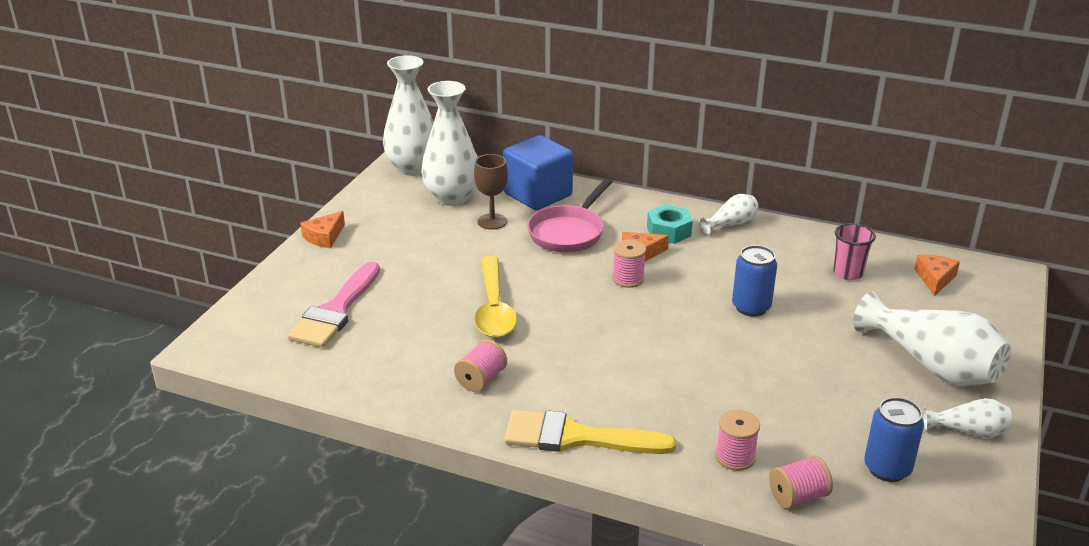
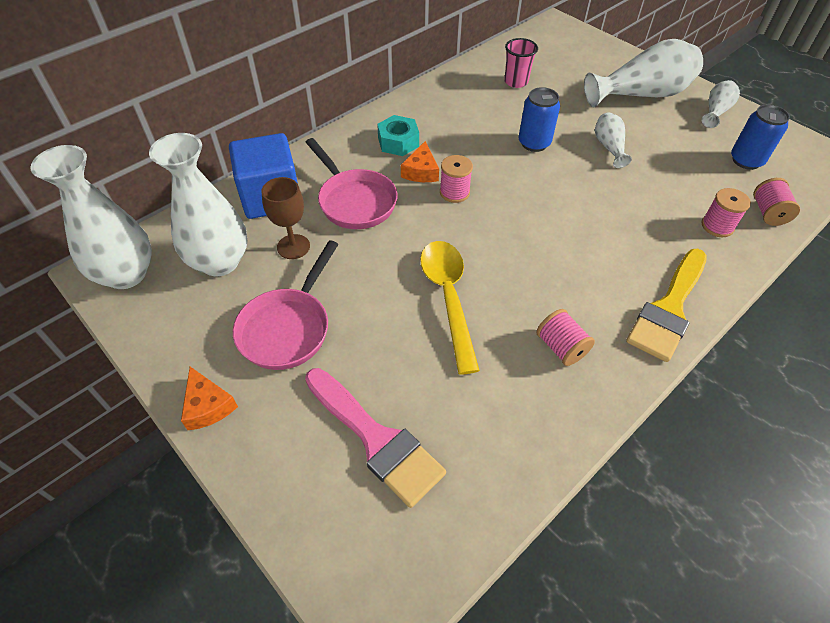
camera: 65 degrees left, 20 degrees up
yellow spoon [474,256,517,338] -> yellow spoon turned 120 degrees counterclockwise [420,241,480,375]
white vase [699,194,759,235] -> white vase moved to [595,113,632,168]
orange cheese [914,255,960,296] -> none
none -> pink pan [233,240,339,370]

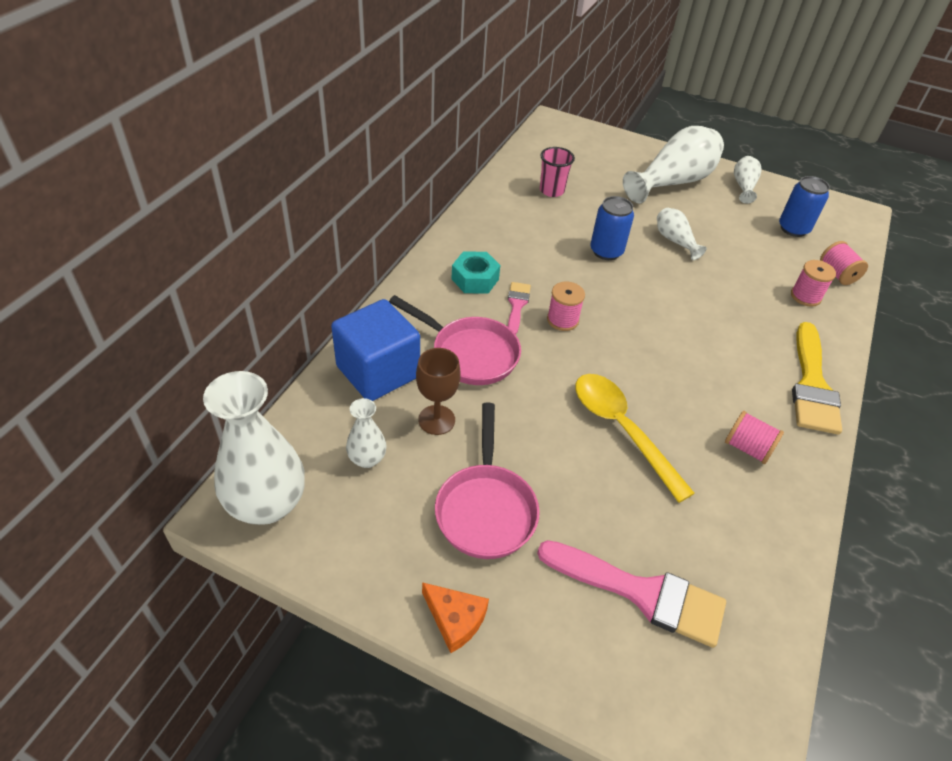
camera: 25 degrees left, 5 degrees down
white vase [149,133,248,276] -> white vase [346,398,386,468], size x0.50
orange cheese [401,141,439,182] -> pink brush [508,282,531,334]

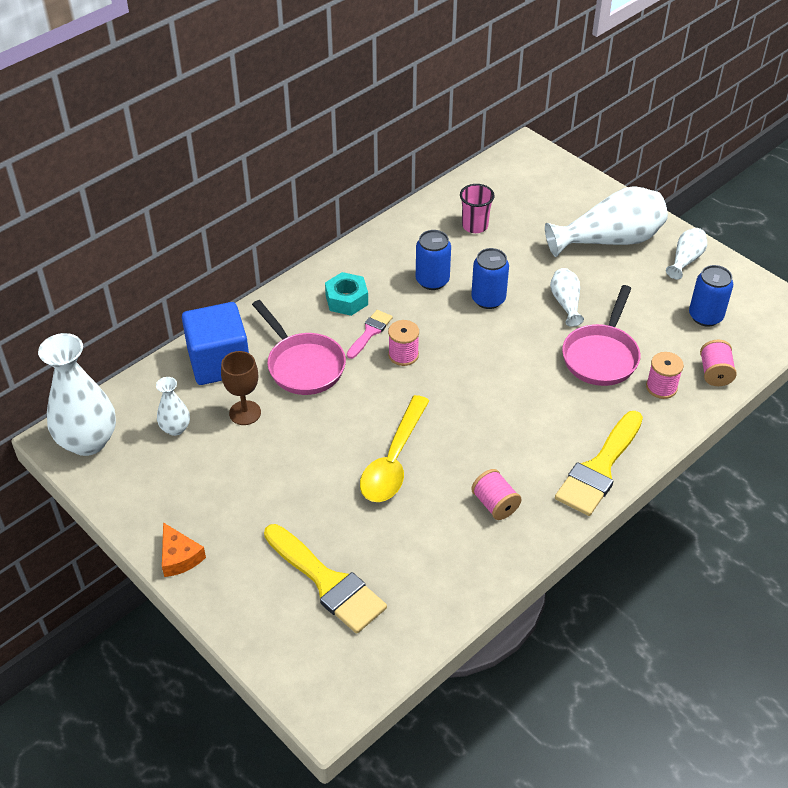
camera: 25 degrees right, 0 degrees up
pink pan [435,403,540,559] -> pink pan moved to [562,285,640,386]
pink brush [537,540,726,648] -> yellow brush [264,524,387,634]
yellow spoon [575,374,695,503] -> yellow spoon turned 150 degrees counterclockwise [360,395,429,502]
none -> blue can [416,230,451,290]

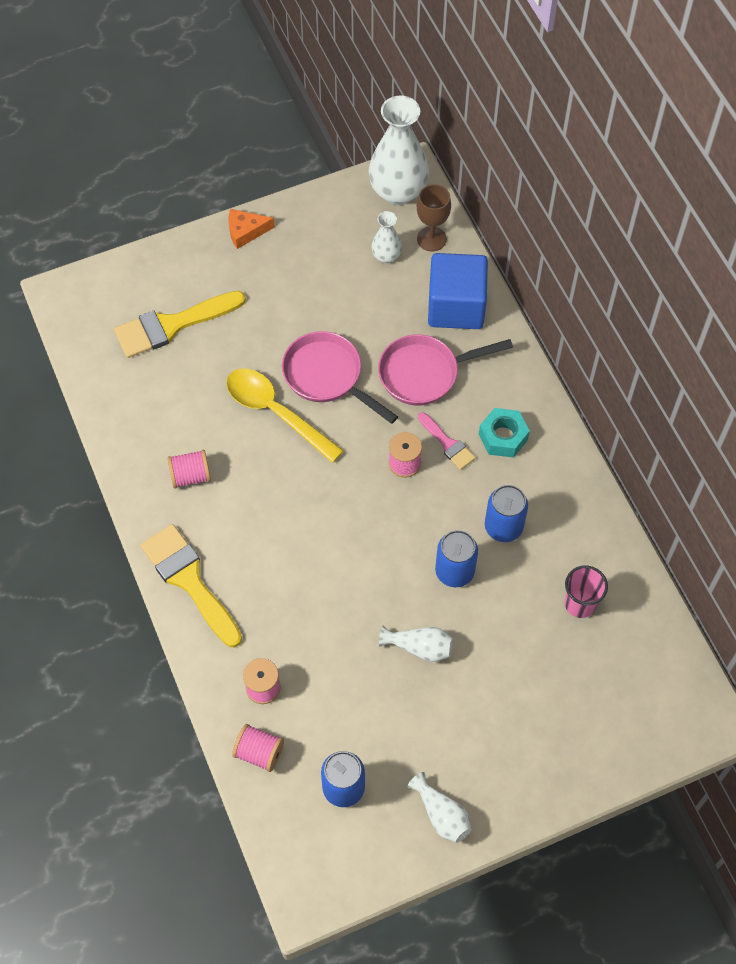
camera: 110 degrees right, 15 degrees up
brown goblet [221,351,261,425] -> brown goblet moved to [417,184,451,251]
white vase [545,186,668,257] -> none
pink pan [562,285,640,386] -> pink pan moved to [282,331,398,424]

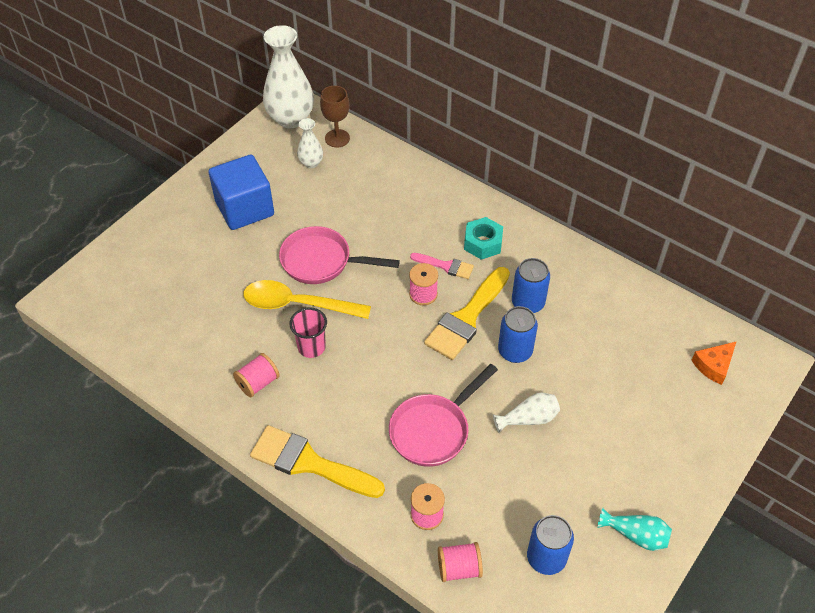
camera: 30 degrees left, 10 degrees down
yellow brush [114,291,246,358] -> yellow brush moved to [424,267,510,360]
orange cheese [228,209,275,249] -> orange cheese moved to [692,341,737,385]
pink pan [378,334,513,405] -> pink pan moved to [389,364,498,467]
white vase [407,772,471,843] -> turquoise vase [597,508,672,551]
blue cube [428,253,488,329] -> blue cube moved to [209,155,274,230]
pink cup [564,565,608,618] -> pink cup moved to [290,307,327,358]

